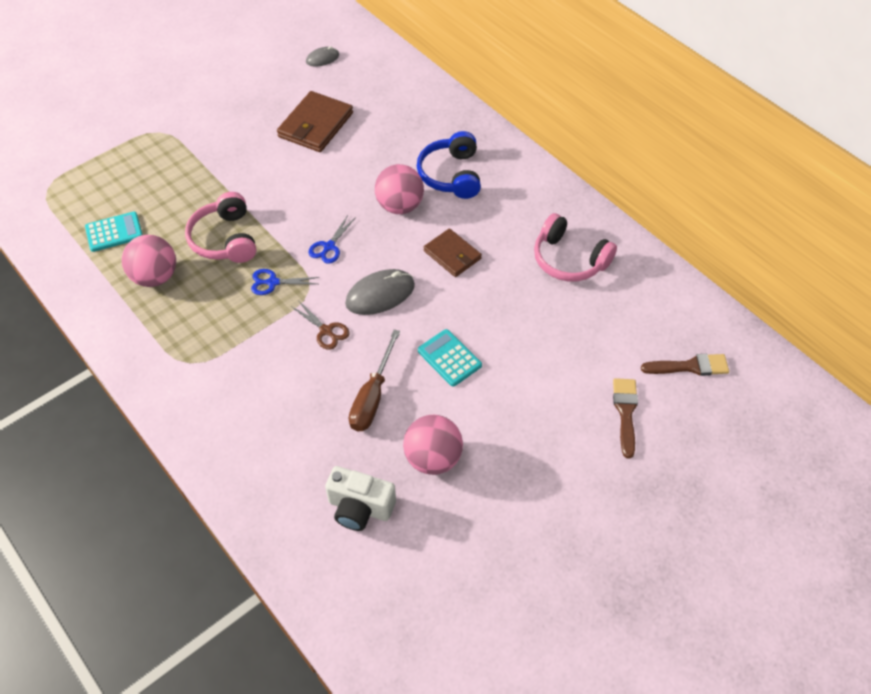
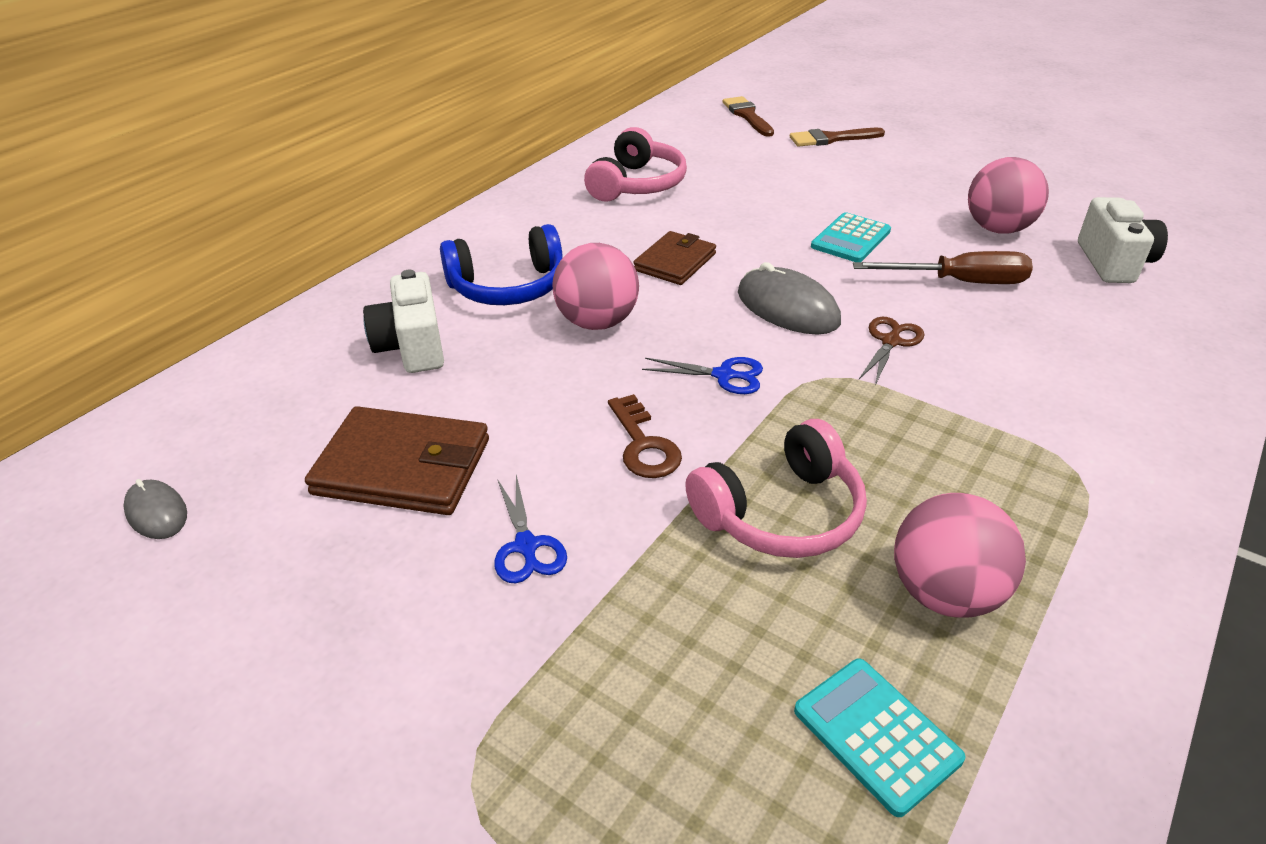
camera: 105 degrees left, 15 degrees down
blue scissors [251,269,320,295] -> blue scissors moved to [494,475,567,583]
none -> white camera [363,270,444,373]
none -> brown key [608,394,682,478]

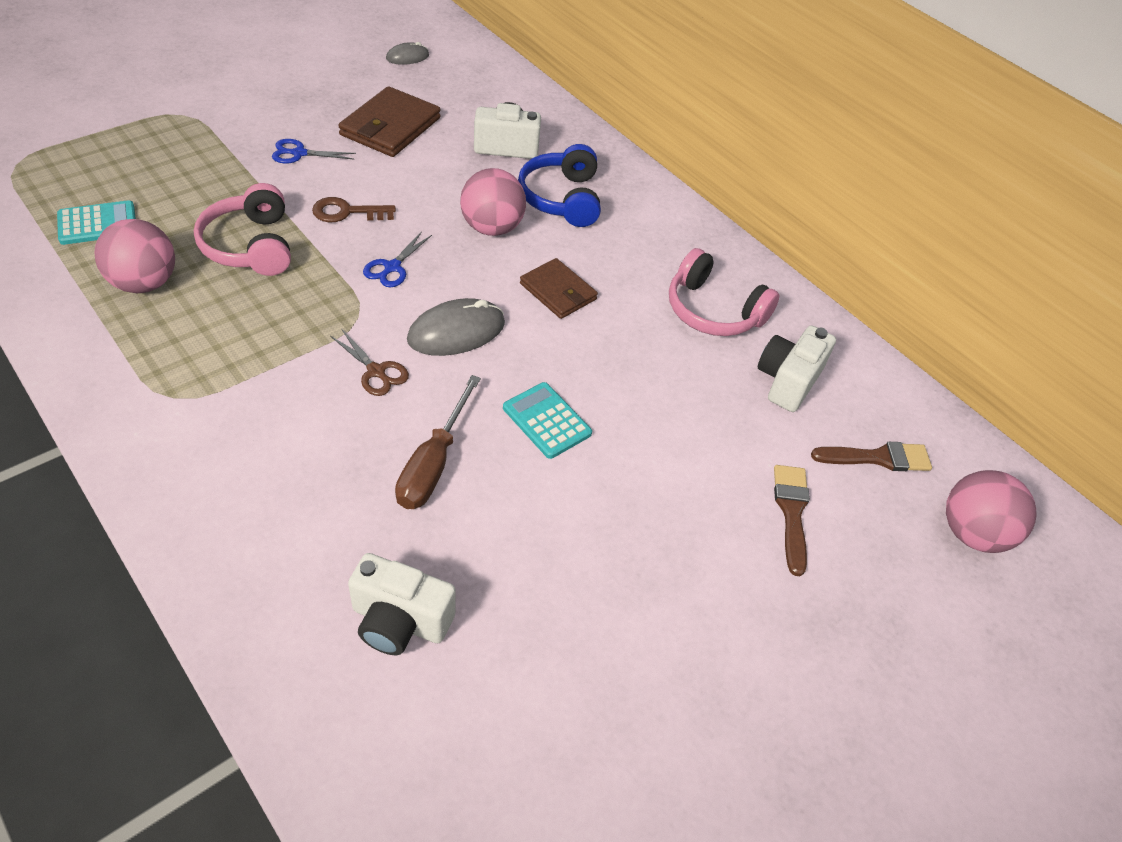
camera: 100 degrees right, 10 degrees up
pink ball [968,157,1049,234] -> pink ball moved to [946,470,1036,553]
none -> white camera [758,325,836,412]

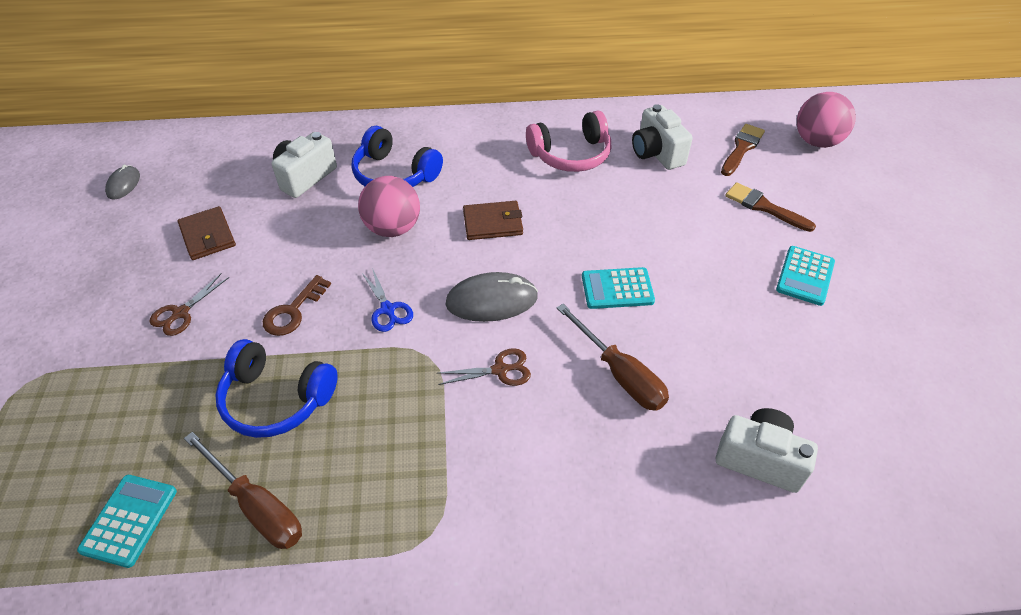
camera: 50 degrees left, 0 degrees up
pink ball [95,219,175,293] -> brown screwdriver [184,432,302,549]
pink headphones [194,183,291,276] -> blue headphones [215,339,338,438]
blue scissors [272,139,356,164] -> brown scissors [150,273,229,336]
brown wallet [338,86,440,157] -> brown wallet [177,206,236,260], size x0.65
white camera [348,553,456,655] -> white camera turned 120 degrees counterclockwise [716,408,818,493]
grey mouse [407,298,505,356] -> grey mouse turned 75 degrees clockwise [445,272,538,322]
none -> turquoise calculator [776,246,835,306]

